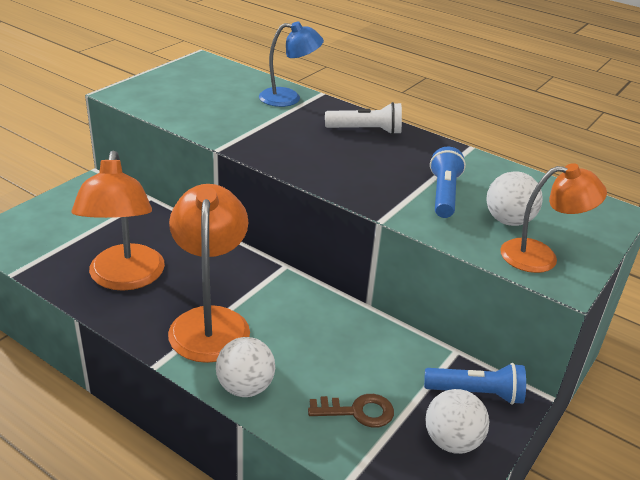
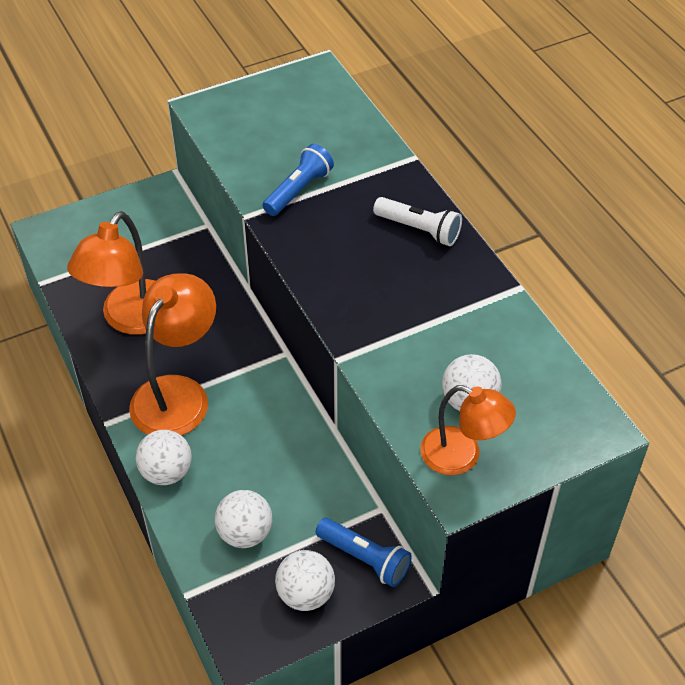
camera: 30 degrees right, 15 degrees up
blue lamp [259,21,324,107] -> none
brown key [308,394,394,428] -> white ball [215,490,272,548]
blue flashlight [430,147,466,218] -> blue flashlight moved to [262,144,334,216]

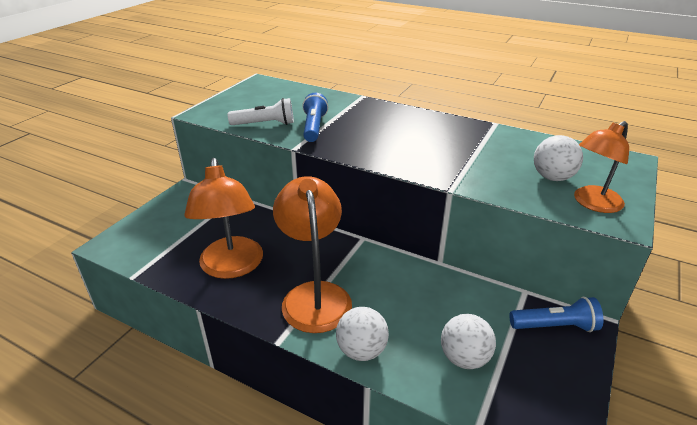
camera: 35 degrees left, 15 degrees down
white ball [275,550,335,611] -> none
white flashlight [373,197,462,246] -> white flashlight moved to [228,98,294,125]
orange lamp [420,385,516,475] -> orange lamp turned 150 degrees clockwise [574,121,629,213]

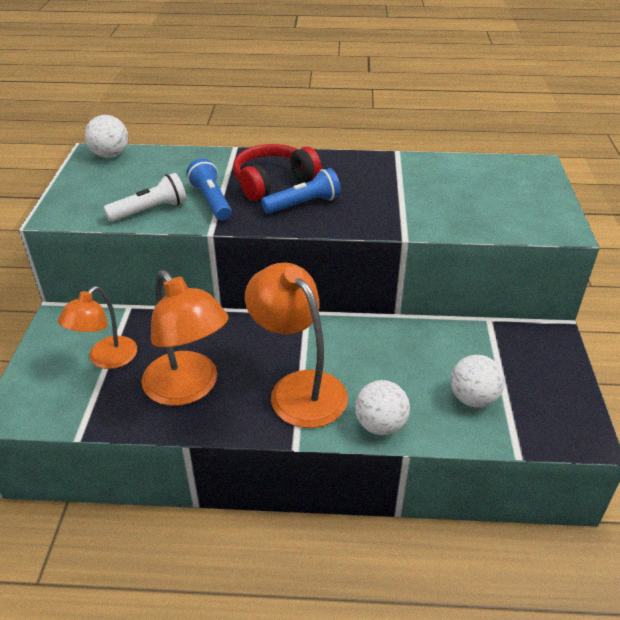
camera: 25 degrees left, 5 degrees up
blue flashlight [509,297,604,332] -> blue flashlight moved to [261,168,341,214]
white ball [534,135,583,181] -> white ball moved to [85,115,128,158]
orange lamp [574,121,629,213] -> orange lamp moved to [58,286,137,369]
none -> red headphones [233,144,322,201]

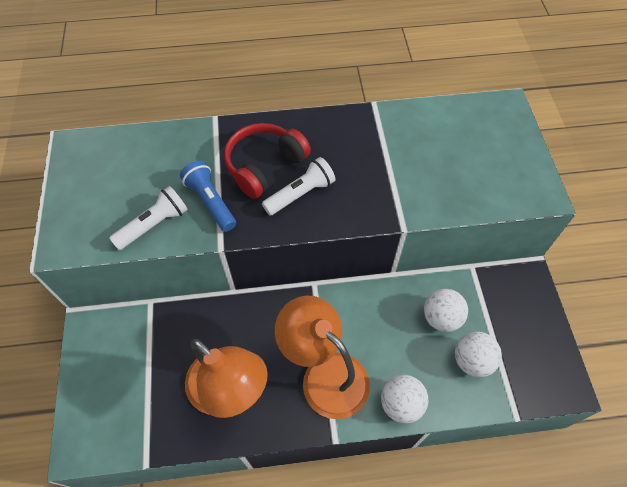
camera: 10 degrees left, 20 degrees up
orange lamp [58,286,137,369] -> none
white ball [85,115,128,158] -> white ball moved to [424,289,468,332]
blue flashlight [261,168,341,214] -> white flashlight [262,157,335,215]

